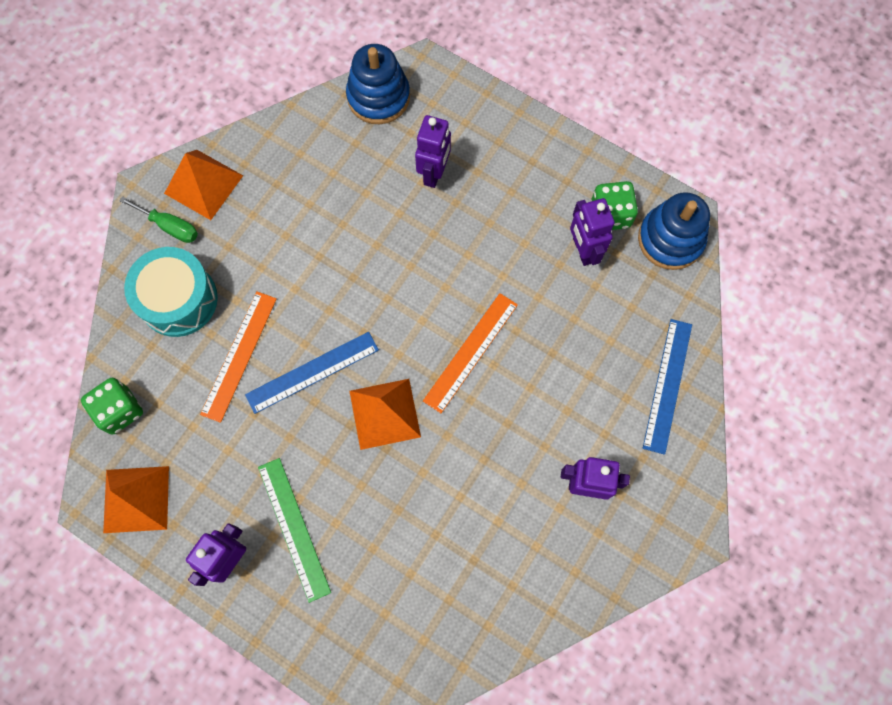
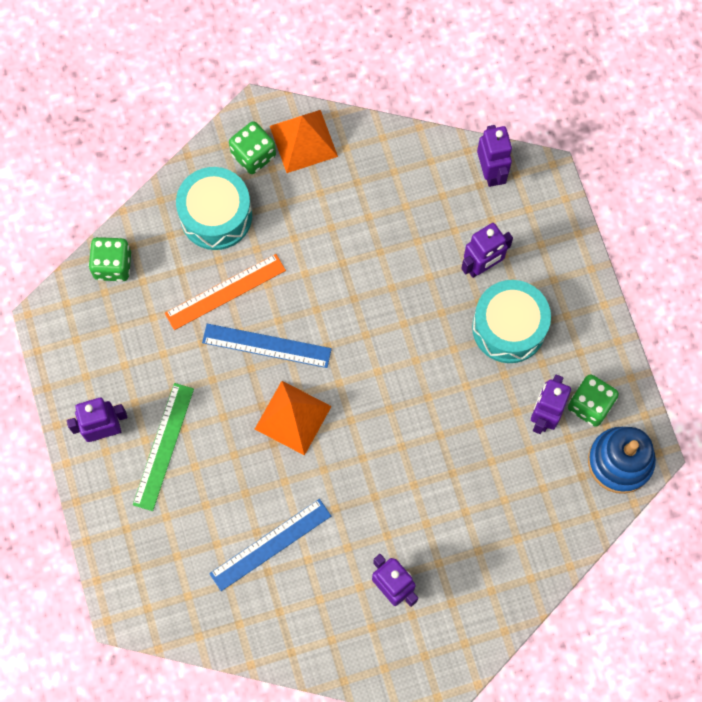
camera: 40 degrees right, 0 degrees up
orange pyramid [103,466,169,533] -> none
green screwdriver [119,196,198,243] -> green dice [229,121,276,174]
blue stacking toy [346,44,410,124] -> purple robot [477,125,512,187]
orange ruler [423,293,518,413] -> none
blue ruler [643,319,692,455] -> blue ruler moved to [209,499,331,591]
none -> turquoise drum [472,280,551,363]

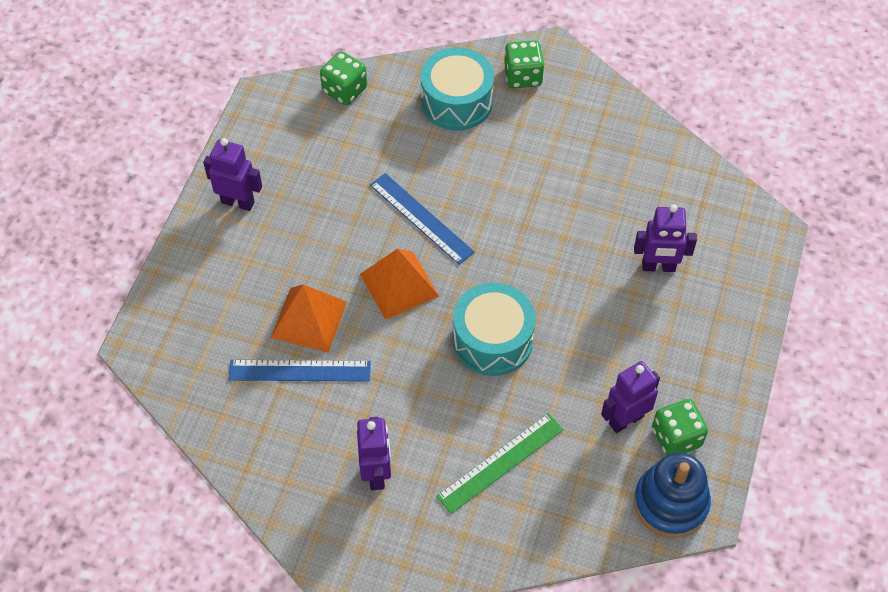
camera: 35 degrees right, 15 degrees down
green ruler [133,383,194,511] -> green ruler moved to [436,413,564,514]
orange ruler [165,254,286,330] -> none
orange pyramid [270,110,338,173] -> orange pyramid moved to [271,284,347,353]
turquoise drum [472,280,551,363] -> turquoise drum moved to [453,283,536,376]
purple robot [477,125,512,187] -> none

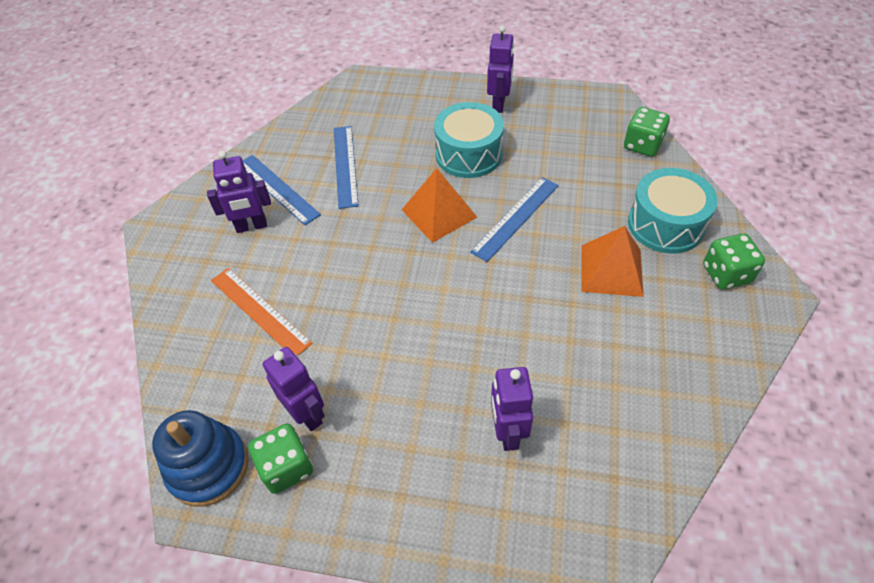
camera: 85 degrees right, 5 degrees down
orange pyramid [271,284,347,353] -> orange pyramid moved to [581,226,644,297]
green ruler [436,413,564,514] -> orange ruler [211,268,313,356]
turquoise drum [453,283,536,376] -> turquoise drum moved to [434,102,504,178]
none -> blue ruler [243,155,321,225]

